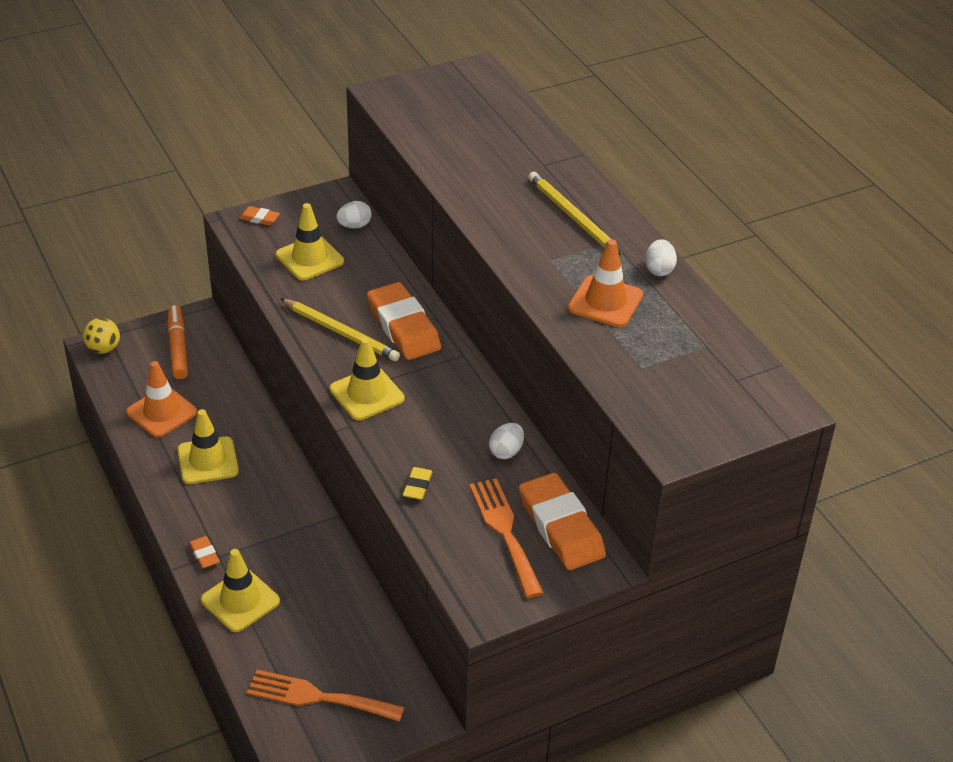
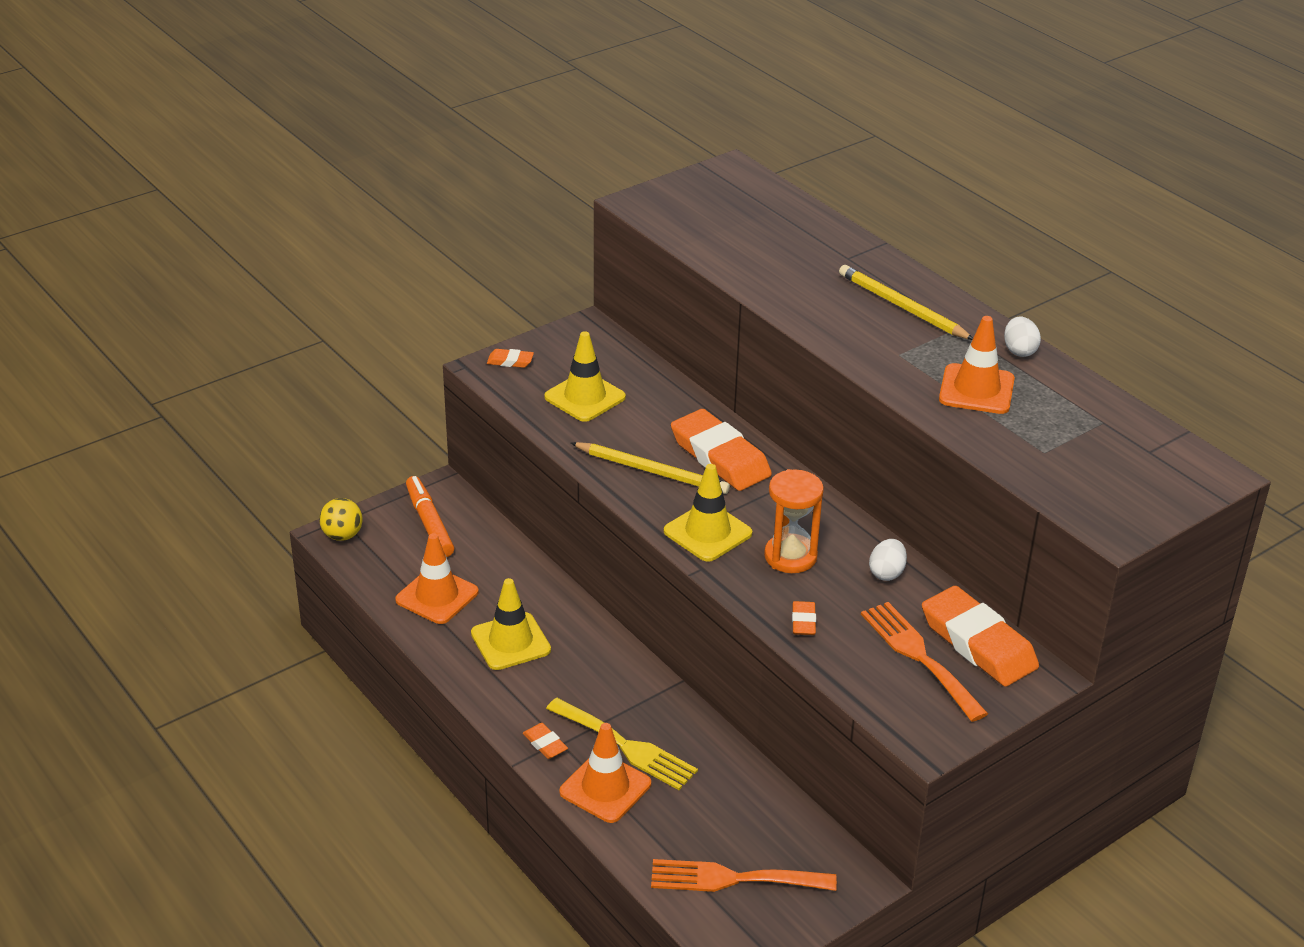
camera: 10 degrees left, 5 degrees down
yellow traffic cone [201,549,280,632] -> orange traffic cone [560,723,651,823]
white egg [336,201,372,228] -> none
yellow eraser [403,467,432,500] -> orange eraser [792,601,816,635]
none -> yellow fork [546,698,698,790]
none -> orange hourglass [764,469,824,573]

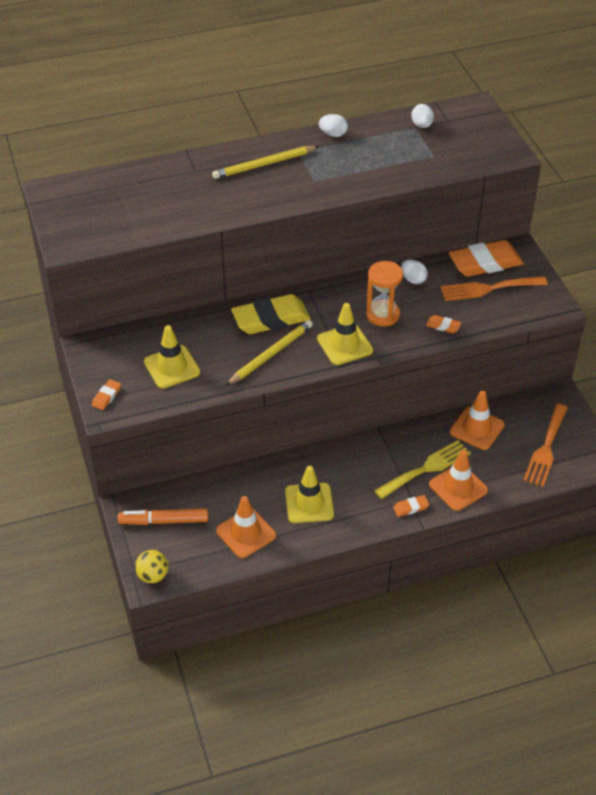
camera: 70 degrees left, 10 degrees up
orange eraser [671,409,772,491] -> yellow eraser [231,294,311,334]
orange traffic cone [939,316,1015,414] -> orange traffic cone moved to [450,391,505,450]
none -> white egg [411,104,434,128]

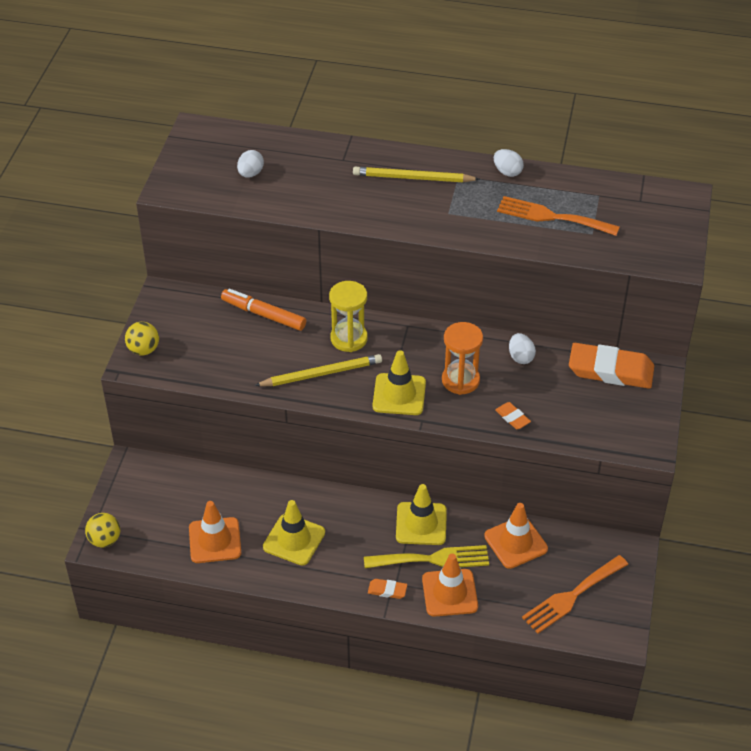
camera: 30 degrees right, 0 degrees up
orange eraser [92,379,121,410] -> yellow ball [125,322,159,355]
orange marker [118,508,208,525] -> orange marker moved to [221,289,306,331]
yellow traffic cone [144,325,200,389] -> yellow traffic cone moved to [396,484,447,545]
yellow eraser [231,294,311,334] -> yellow hourglass [329,281,368,352]
white egg [411,104,434,128] -> white egg moved to [237,150,264,178]
orange fork [440,276,548,301] -> orange fork moved to [497,196,620,236]

